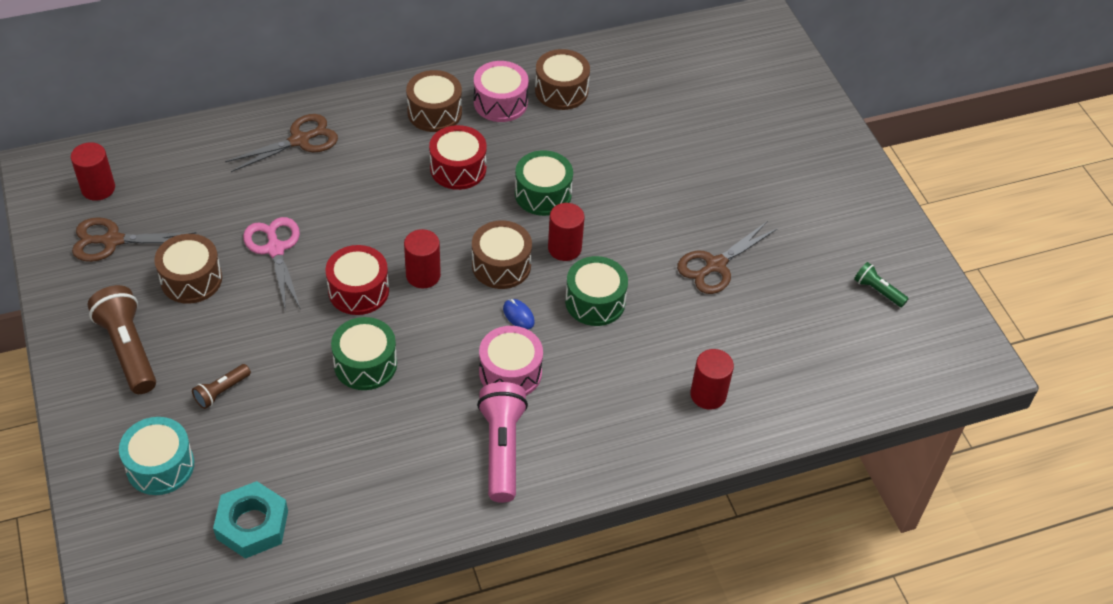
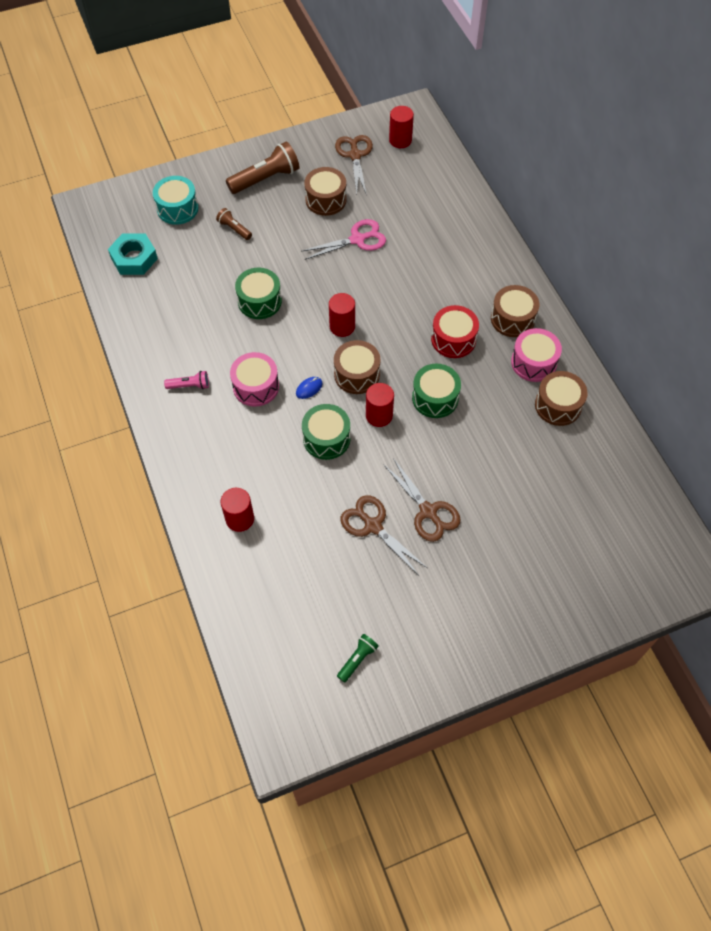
camera: 90 degrees right, 10 degrees up
brown scissors [225,114,338,172] -> brown scissors moved to [384,458,461,542]
red drum [326,245,389,315] -> none
pink flashlight [477,382,528,503] -> pink flashlight [164,371,209,389], size x0.52

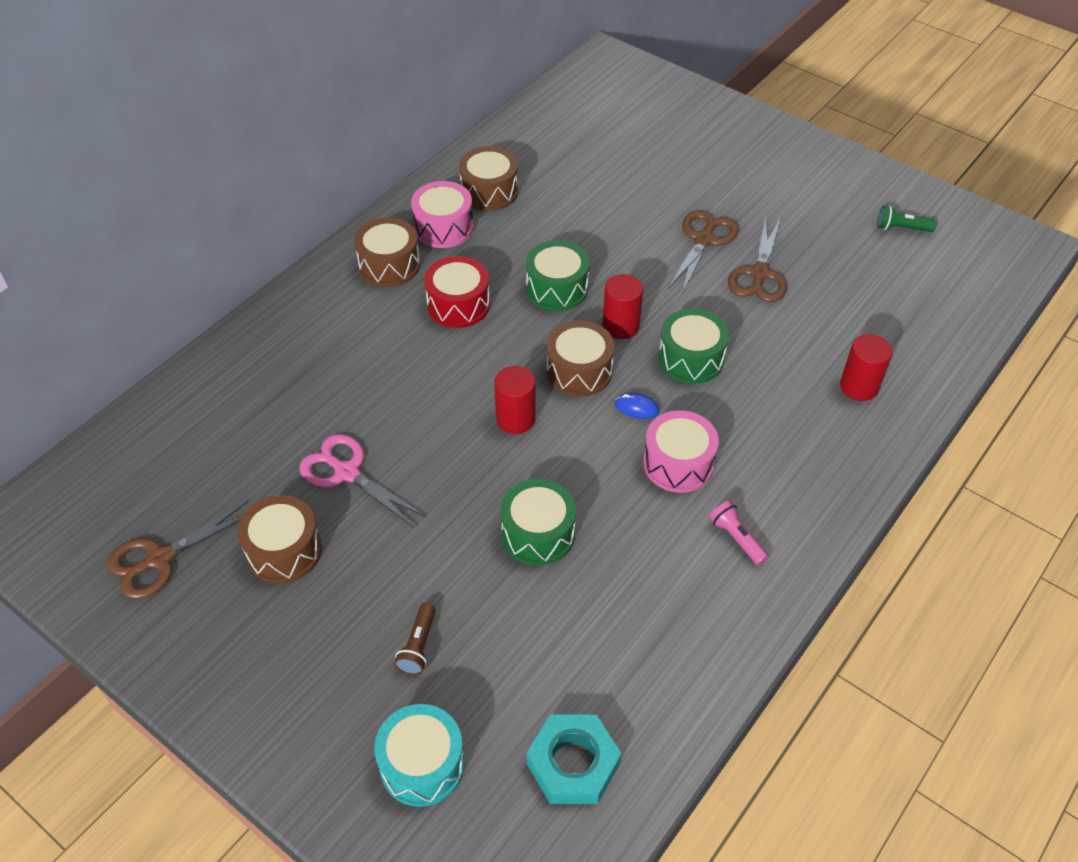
camera: 120 degrees left, 10 degrees down
brown flashlight [226,141,299,194] -> none
red cylinder [389,106,414,148] -> none

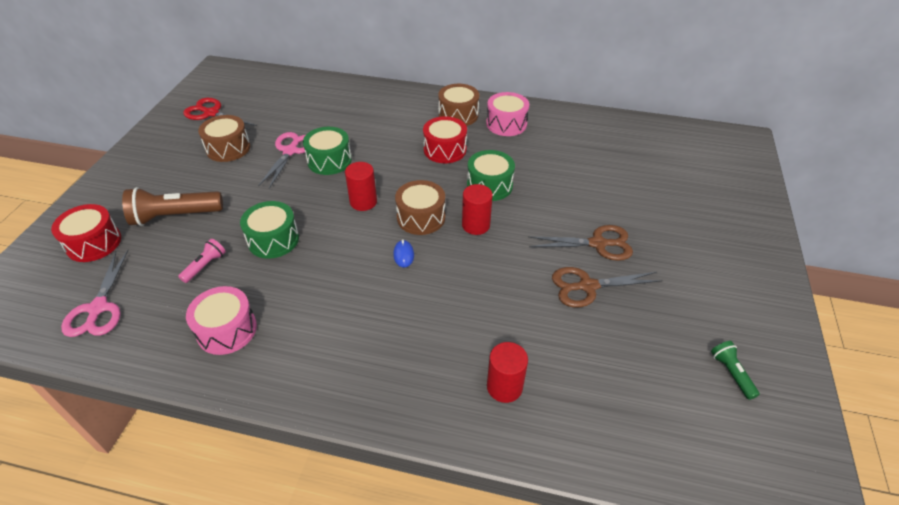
camera: 65 degrees right, 5 degrees down
brown scissors [107,500,249,599] -> red scissors [183,98,257,130]
turquoise drum [374,704,465,807] -> red drum [51,204,121,262]
brown flashlight [394,603,436,676] -> brown flashlight [122,187,223,226], size x1.93
brown drum [459,146,518,211] -> none
turquoise nut [527,714,621,804] -> pink scissors [61,250,128,337]
pink drum [643,410,719,493] -> pink drum moved to [186,286,257,355]
green drum [658,308,729,384] -> green drum moved to [303,127,352,175]
pink flashlight [709,501,769,565] -> pink flashlight moved to [178,239,226,283]

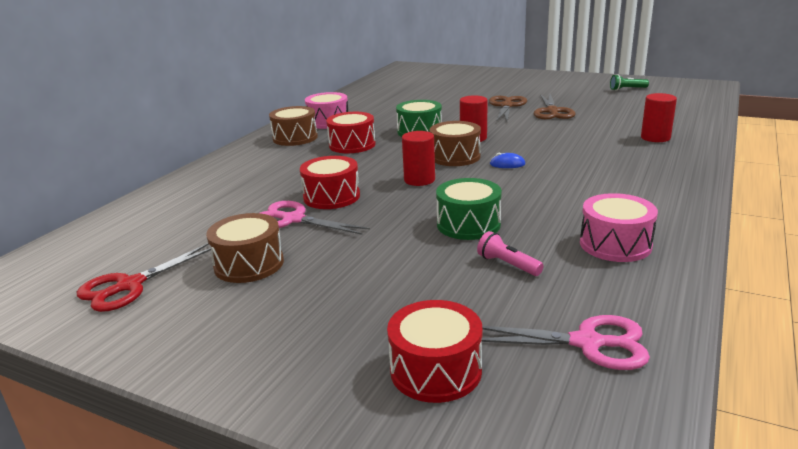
camera: 75 degrees left, 20 degrees down
brown flashlight [122,187,223,226] -> none
green drum [303,127,352,175] -> red drum [300,156,360,209]

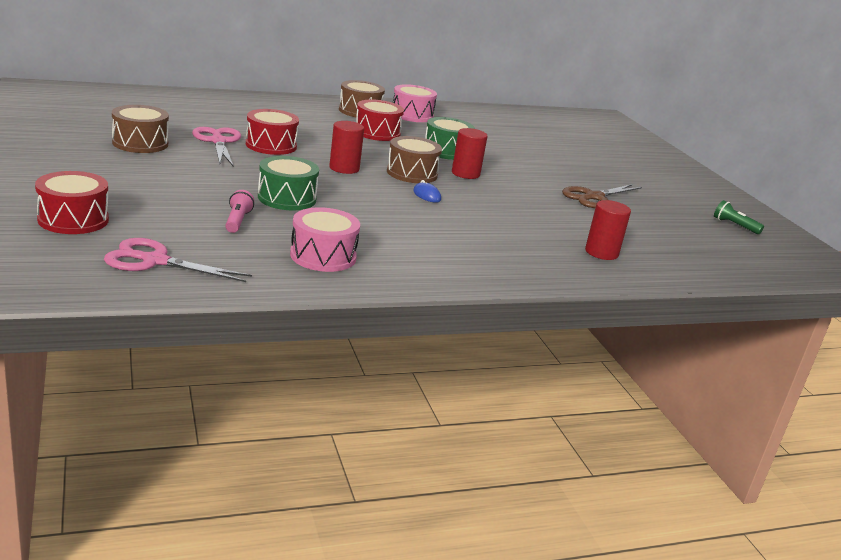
camera: 40 degrees right, 0 degrees up
red scissors [77,243,211,312] -> none
pink scissors [481,315,650,370] -> pink scissors turned 135 degrees clockwise [104,238,252,282]
brown scissors [489,96,527,122] -> none

